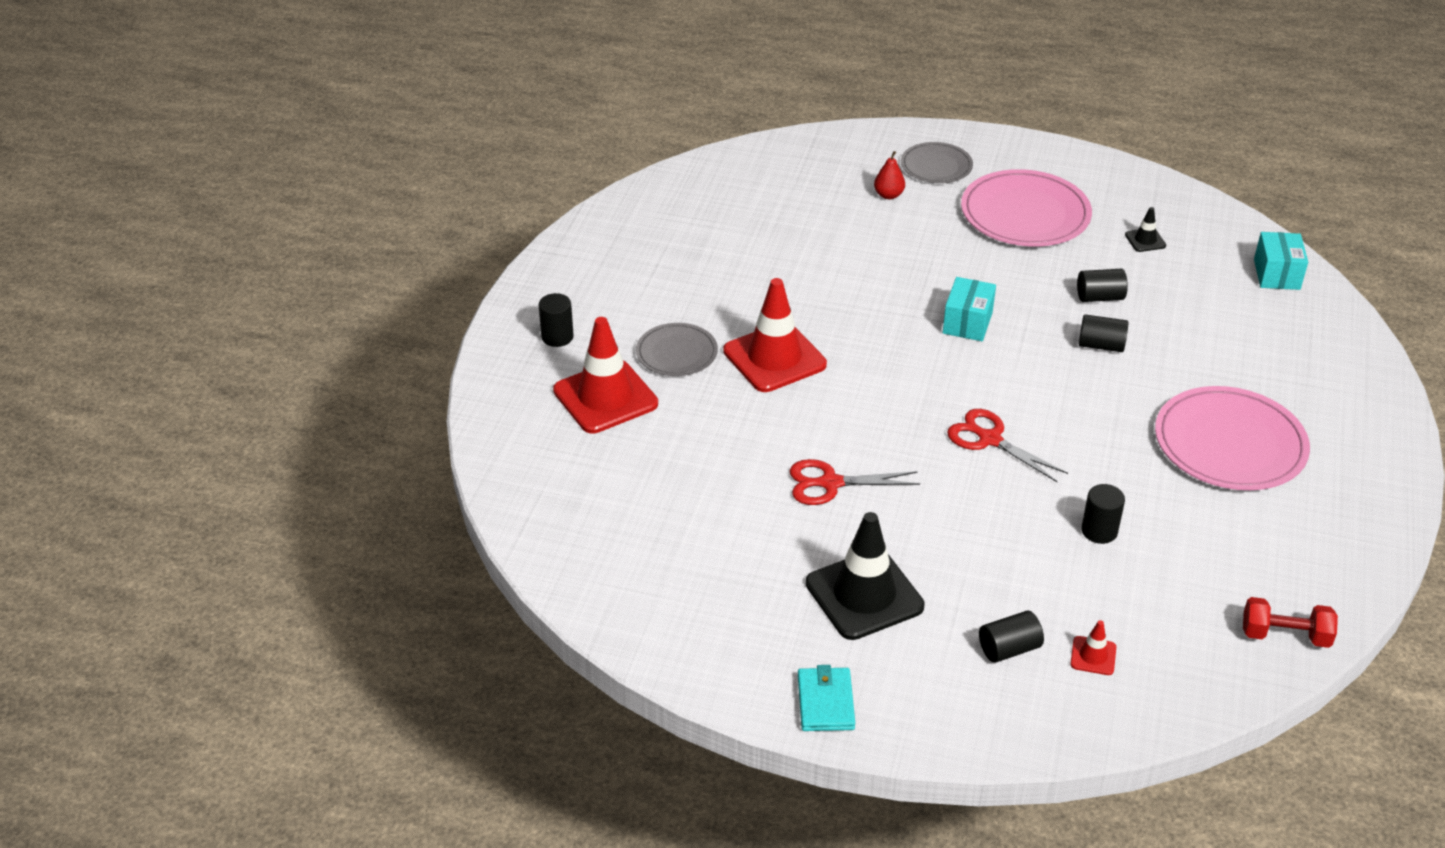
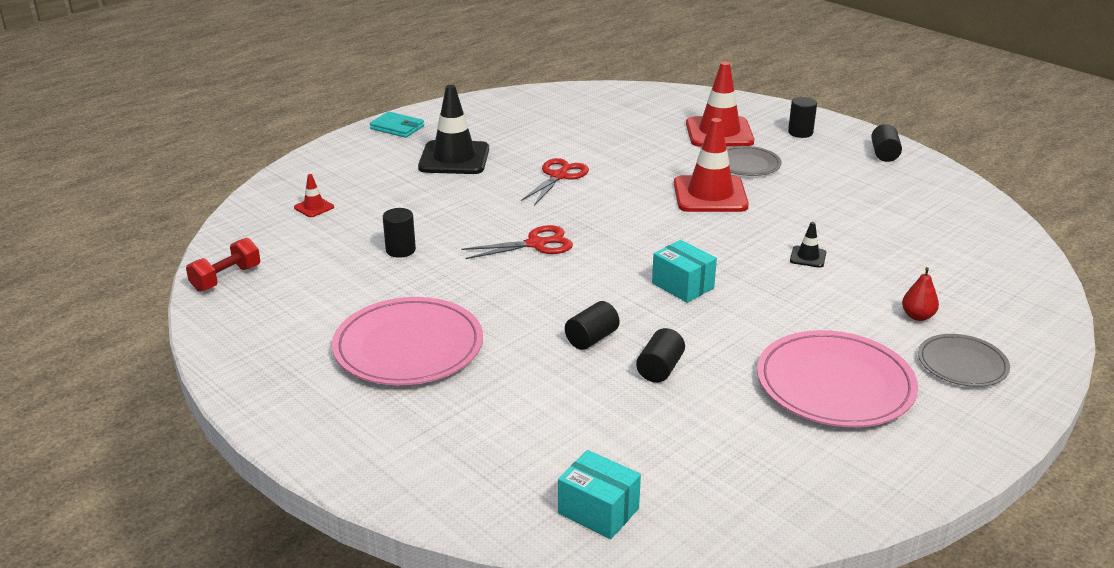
camera: 120 degrees right, 10 degrees down
black cylinder [979,610,1044,663] -> black cylinder moved to [871,124,902,162]
black traffic cone [1125,207,1166,252] -> black traffic cone moved to [790,222,826,268]

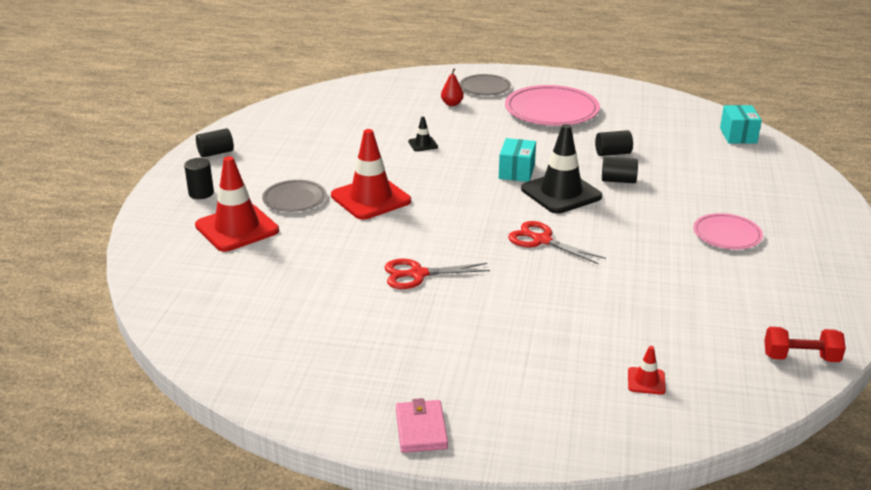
camera: 125 degrees left, 0 degrees up
pink plate [332,297,483,385] -> pink plate [693,213,763,249], size x0.57
turquoise wallet [370,112,424,138] -> pink wallet [396,398,448,453]
black cylinder [383,208,416,258] -> none
black traffic cone [418,85,489,174] -> black traffic cone moved to [521,124,602,214]

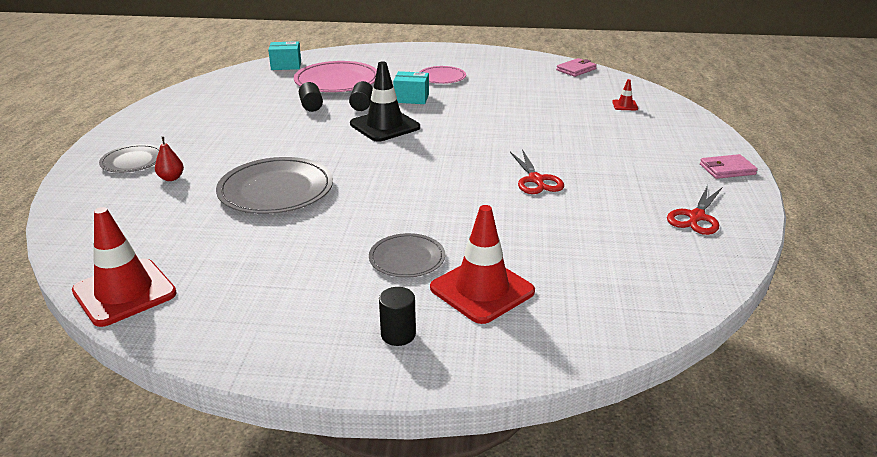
camera: 95 degrees left, 0 degrees up
black cylinder [196,128,234,158] -> none
red traffic cone [331,129,411,220] -> red traffic cone moved to [72,207,177,327]
black traffic cone [408,117,438,151] -> grey plate [216,157,333,214]
turquoise box [499,138,536,182] -> turquoise box moved to [393,71,429,104]
pink plate [505,85,600,126] -> pink plate moved to [294,61,377,92]
red scissors [508,221,606,265] -> red scissors moved to [667,185,722,235]
red dumbbell [764,327,846,362] -> pink wallet [556,58,597,77]

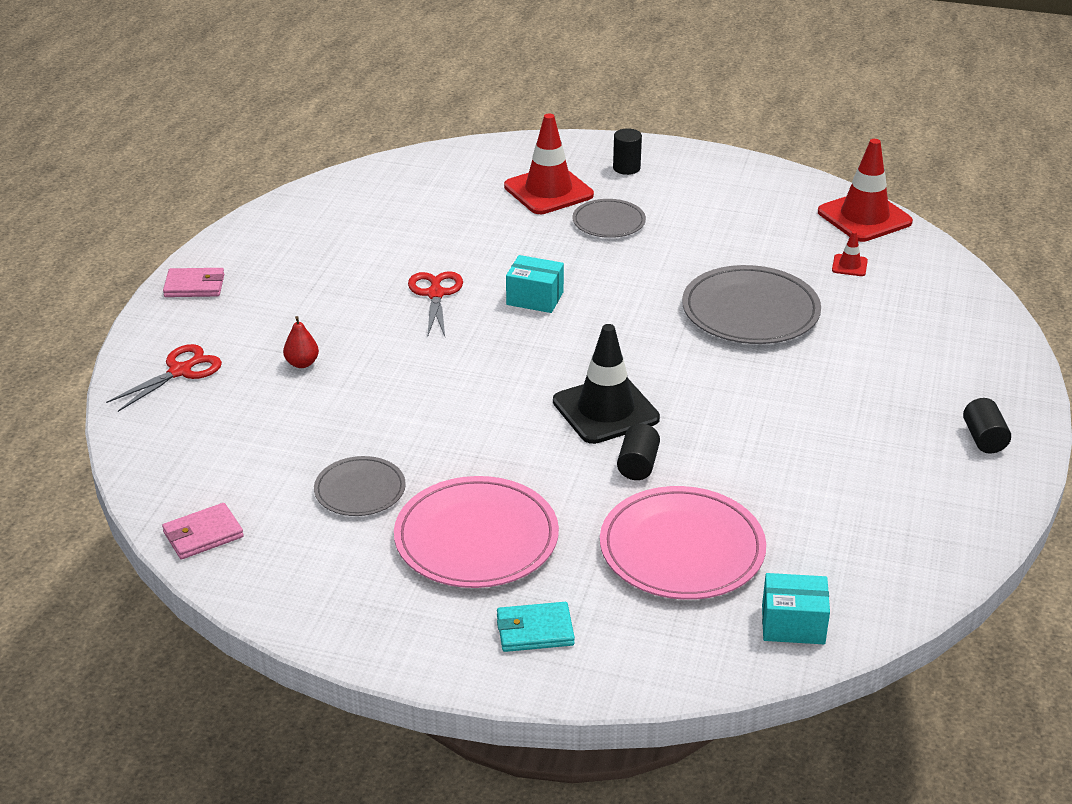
camera: 170 degrees left, 5 degrees up
grey plate [99,144,160,173] -> grey plate moved to [314,456,406,516]
red pear [155,137,184,181] -> red pear moved to [283,316,319,368]
black cylinder [299,82,323,112] -> black cylinder moved to [963,398,1011,454]
turquoise box [393,71,429,104] -> turquoise box moved to [506,255,564,313]
pink plate [420,66,466,84] -> pink plate [394,476,559,588], size x1.74
red traffic cone [612,79,638,110] -> red traffic cone moved to [832,231,868,276]
red scissors [667,185,722,235] -> red scissors moved to [106,344,222,412]
none -> turquoise wallet [497,602,575,652]

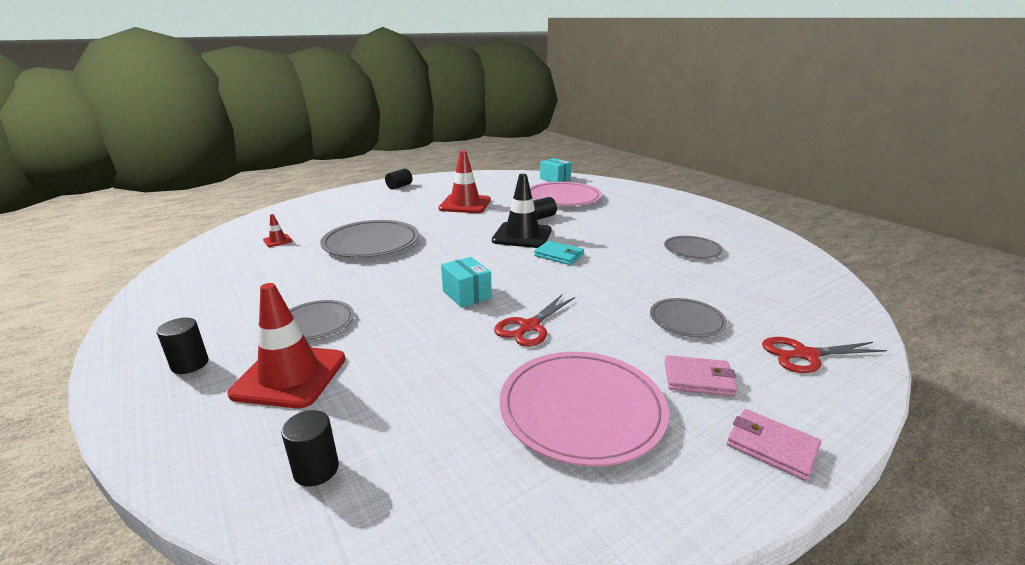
camera: 140 degrees left, 10 degrees down
pink wallet [162,503,244,560] -> pink wallet moved to [664,355,737,396]
red pear [283,316,319,368] -> grey plate [650,298,727,337]
pink plate [394,476,559,588] -> pink plate moved to [500,352,669,467]
turquoise wallet [497,602,575,652] -> turquoise wallet moved to [534,241,584,265]
red traffic cone [818,139,913,242] -> red traffic cone moved to [439,150,491,213]
none -> black cylinder [281,410,339,487]

